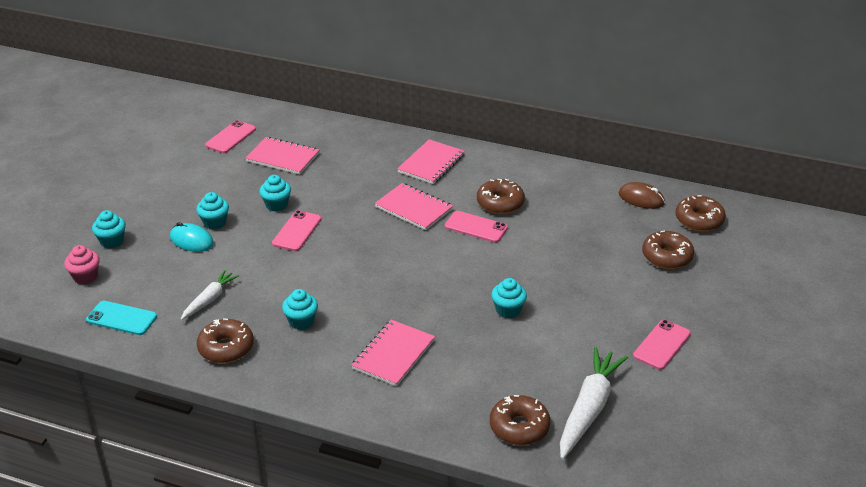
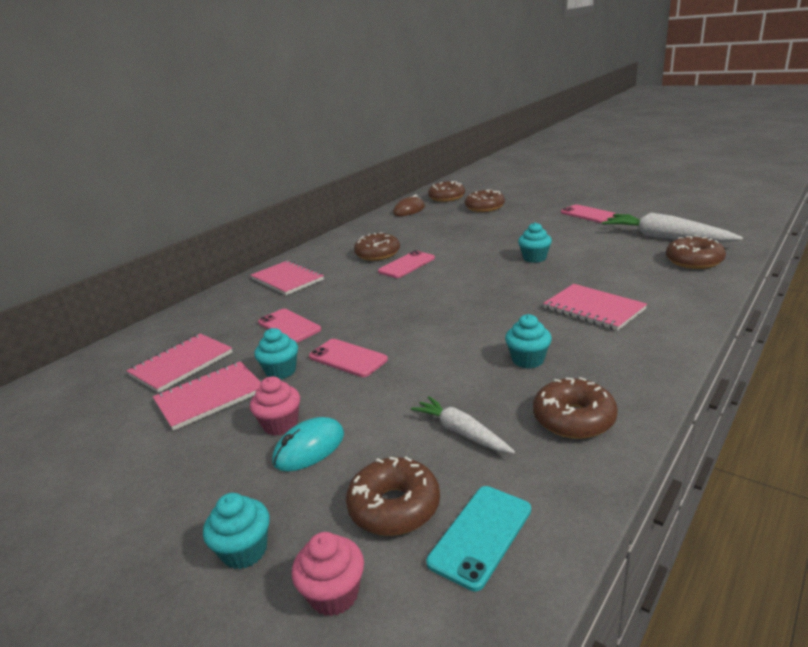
camera: 70 degrees left, 10 degrees down
turquoise cupcake [196,192,229,230] -> pink cupcake [250,376,300,436]
pink phone [205,120,256,153] -> pink phone moved to [258,309,321,343]
pink notebook [374,183,453,230] -> pink notebook moved to [153,361,261,431]
none -> brown donut [346,457,440,536]

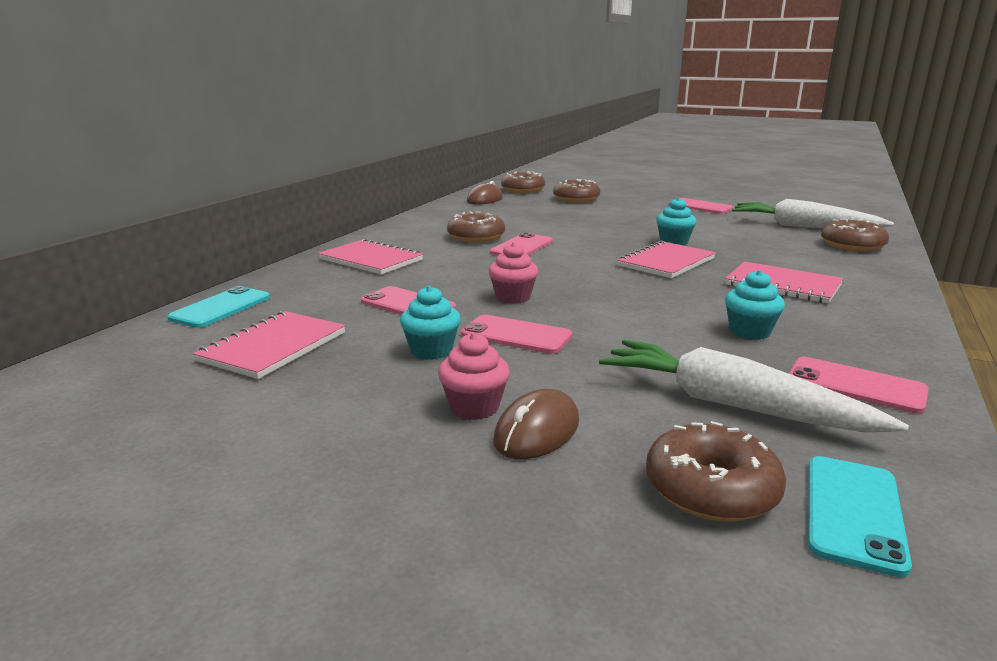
camera: 15 degrees left, 5 degrees down
pink notebook [153,361,261,431] -> pink notebook moved to [617,241,716,278]
turquoise cupcake [203,493,270,569] -> none
turquoise mouse [272,417,344,471] -> brown mouse [493,389,579,459]
pink cupcake [292,532,364,616] -> pink cupcake moved to [488,242,538,304]
white carrot [411,396,515,454] -> white carrot [599,340,909,432], size x1.74
brown donut [533,377,618,439] -> pink phone [789,357,929,414]
none -> turquoise phone [167,286,270,328]

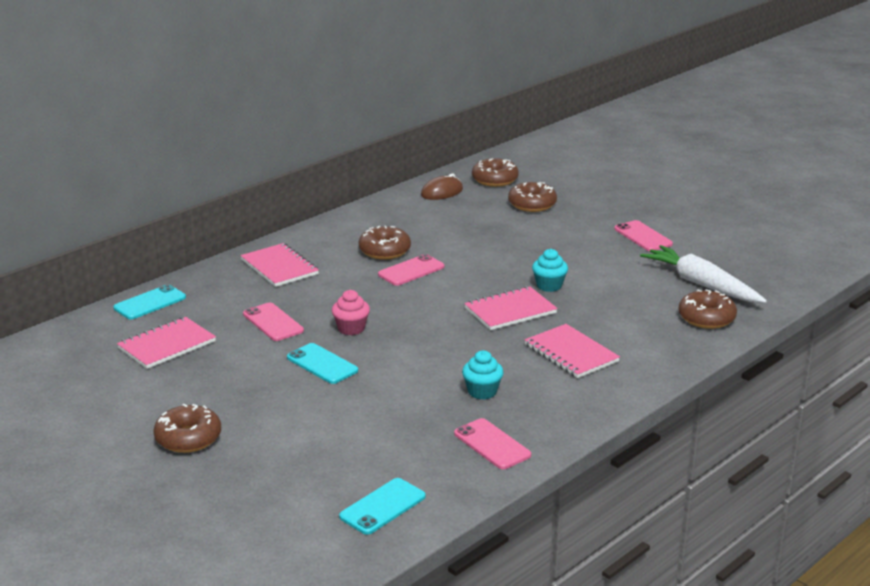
camera: 20 degrees right, 5 degrees up
turquoise cupcake [400,286,461,360] -> none
pink cupcake [438,333,510,420] -> none
pink phone [461,315,572,354] -> turquoise phone [287,343,358,384]
brown mouse [493,389,579,459] -> none
white carrot [599,340,909,432] -> none
brown donut [646,421,786,522] -> brown donut moved to [153,404,221,453]

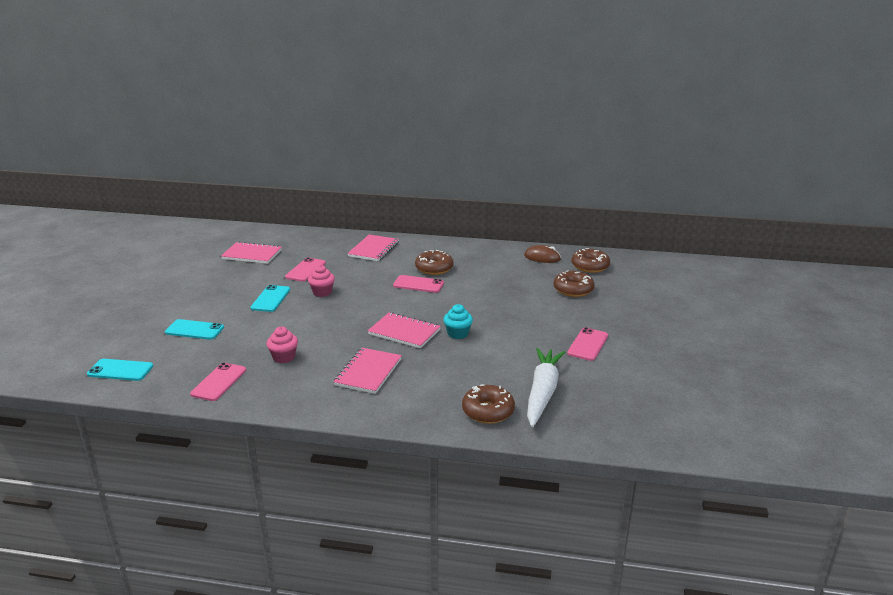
camera: 55 degrees right, 0 degrees up
turquoise phone [114,284,186,319] -> turquoise phone moved to [165,319,224,340]
brown donut [153,404,221,453] -> none
turquoise cupcake [462,351,504,400] -> pink cupcake [267,327,298,363]

